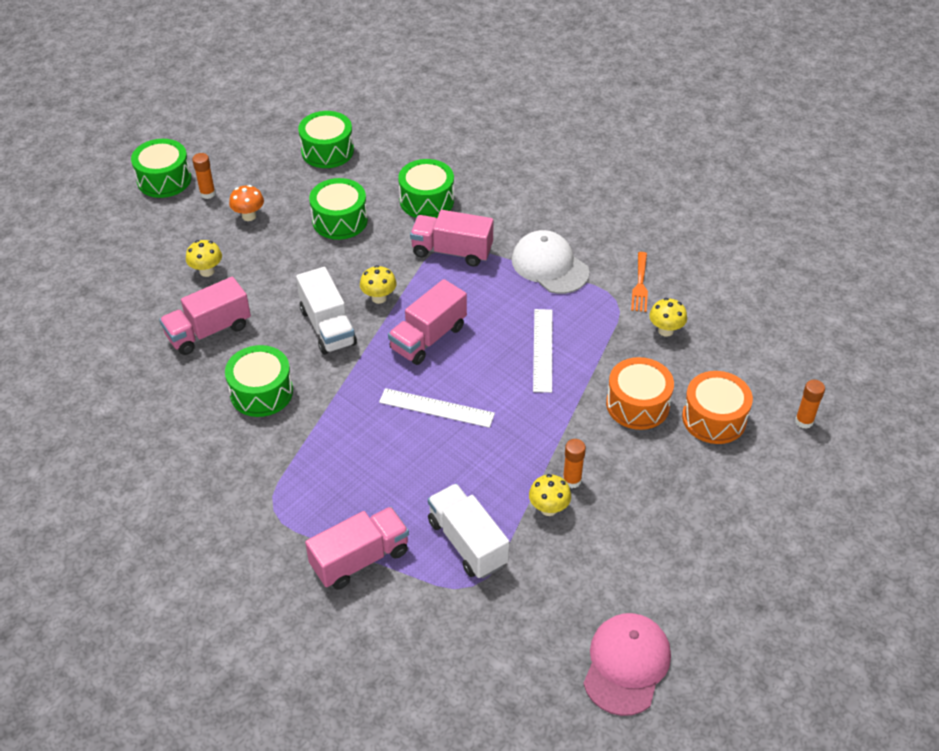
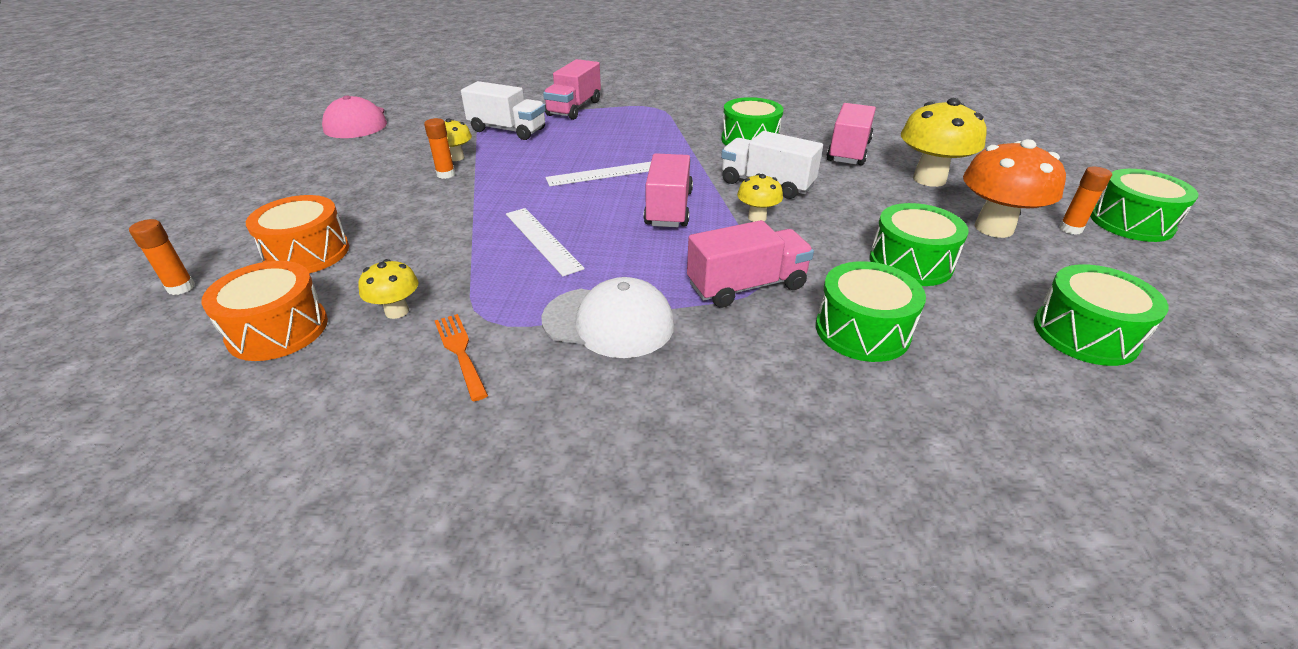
camera: 145 degrees right, 10 degrees down
yellow mushroom [186,240,222,277] -> yellow mushroom [901,98,987,187], size x1.90
orange mushroom [229,185,264,221] -> orange mushroom [963,139,1066,238], size x1.90
orange drum [606,357,674,430] -> orange drum moved to [201,261,328,361]

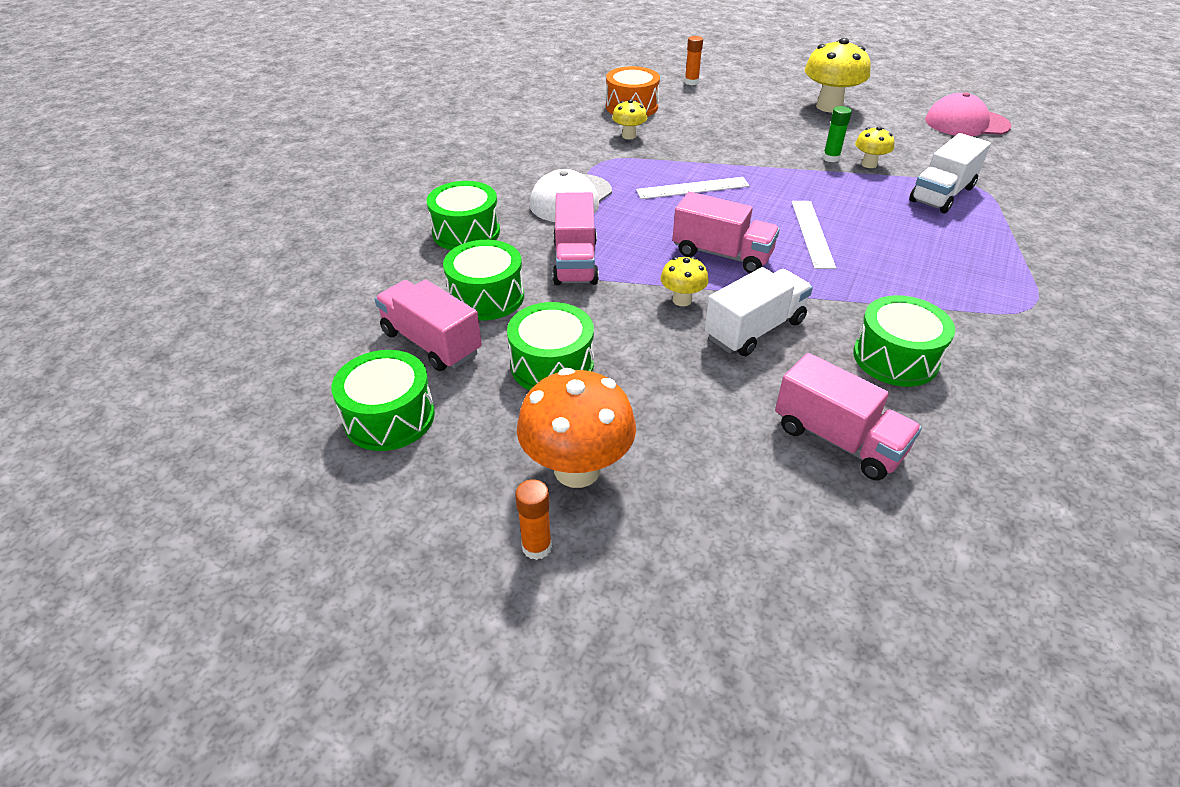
camera: 110 degrees right, 5 degrees up
orange drum [246,195,349,273] -> none
orange glue stick [424,118,455,179] -> green glue stick [823,106,852,162]
orange fork [435,314,488,401] -> none
pink truck [543,59,601,120] -> pink truck moved to [375,279,482,371]
yellow mushroom [901,98,987,187] -> yellow mushroom moved to [805,38,871,112]
green drum [1090,169,1199,242] -> green drum moved to [427,181,500,250]

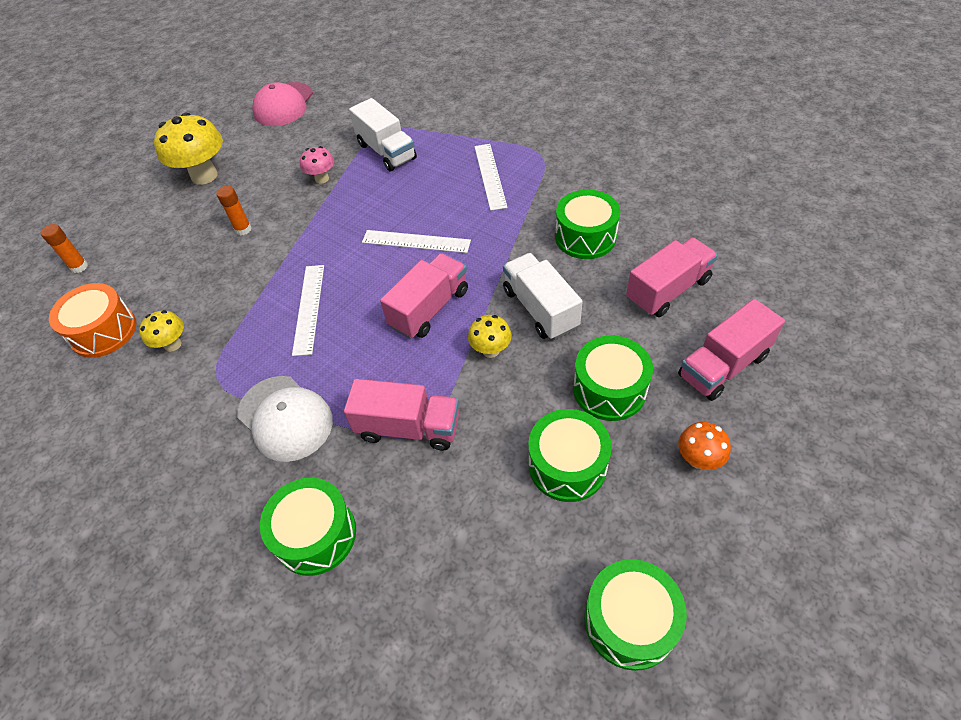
camera: 75 degrees left, 10 degrees up
pink truck [375,279,482,371] -> pink truck moved to [678,299,785,401]
green drum [443,240,524,321] -> green drum moved to [573,335,653,421]
orange glue stick [515,479,552,560] -> orange glue stick moved to [216,186,251,235]
orange mushroom [517,368,636,488] -> orange mushroom [678,422,731,470], size x0.53
green glue stick [823,106,852,162] -> none
yellow mushroom [855,127,894,168] -> pink mushroom [300,146,334,184]
none -> white ruler [474,144,508,211]

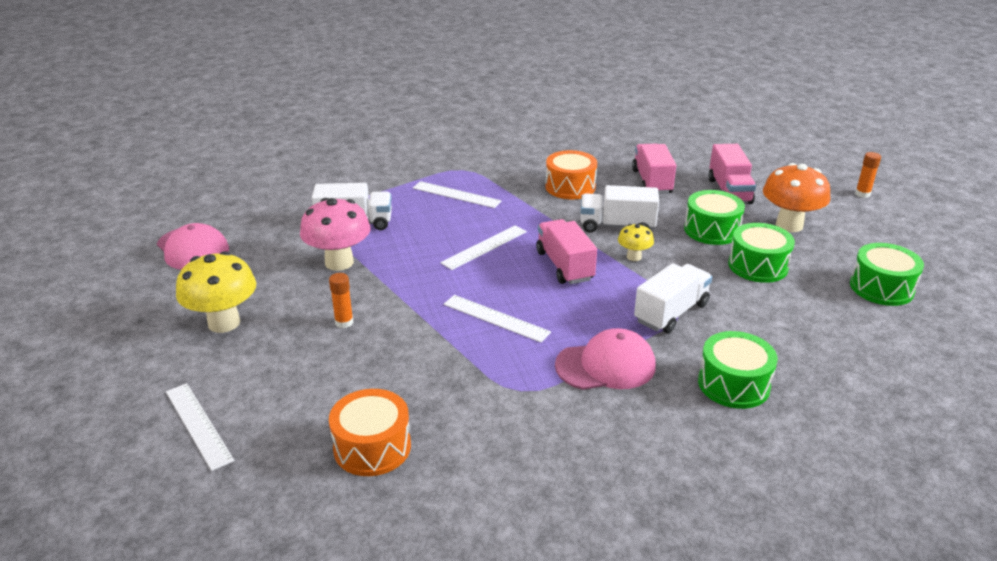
camera: 60 degrees left, 20 degrees down
orange glue stick [41,224,88,273] -> orange glue stick moved to [855,152,881,198]
yellow mushroom [139,310,184,352] -> none
white cap [237,376,333,462] -> pink cap [555,328,656,390]
pink mushroom [300,146,334,184] -> pink mushroom [300,198,370,271], size x1.90
pink truck [344,379,459,450] -> white truck [634,263,712,333]
green drum [555,190,620,259] -> orange drum [545,150,597,199]
orange mushroom [678,422,731,470] -> orange mushroom [763,163,830,232], size x1.90
none -> white ruler [166,383,235,471]

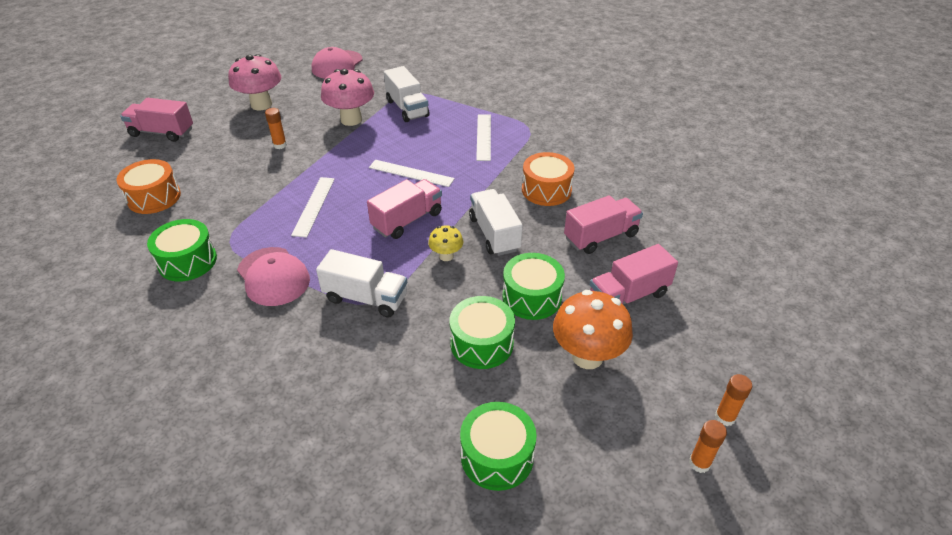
camera: 65 degrees right, 10 degrees up
white ruler [166,383,235,471] -> pink truck [120,98,193,142]
yellow mushroom [176,251,256,333] -> pink mushroom [228,54,281,110]
green drum [698,331,778,409] -> green drum moved to [147,219,217,282]
none -> orange glue stick [689,420,727,473]

